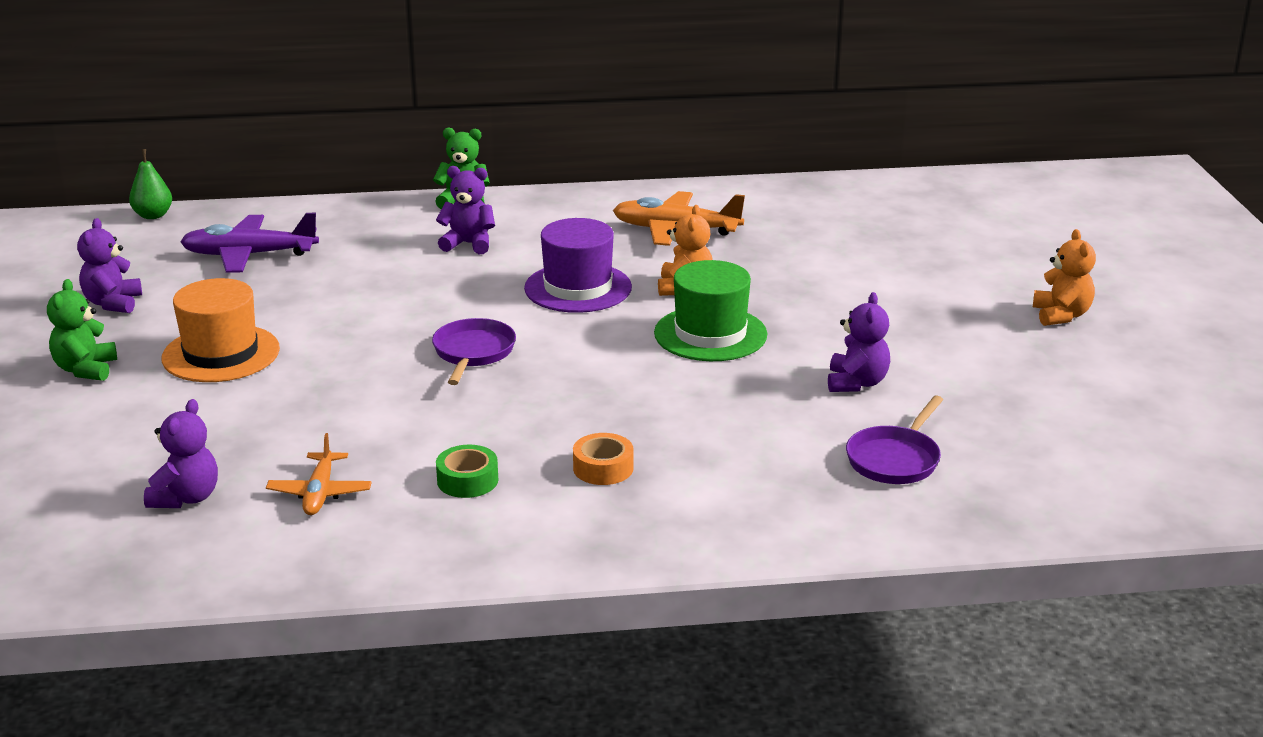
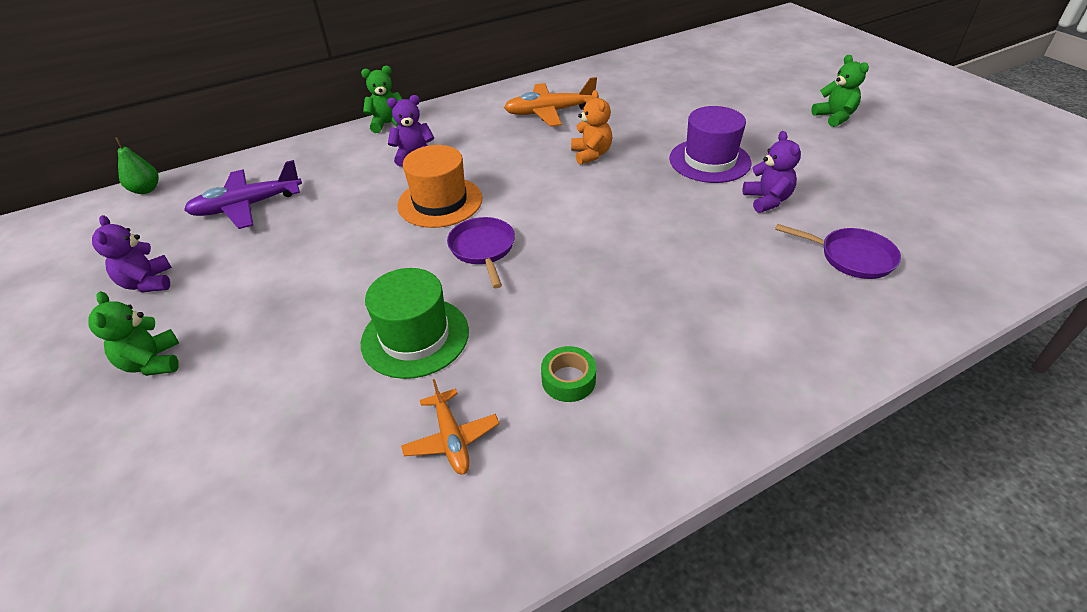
camera: 20 degrees left, 15 degrees up
purple teddy bear [144,399,218,508] -> none
orange hat [162,278,280,382] -> orange hat moved to [397,145,482,228]
purple hat [524,218,632,313] -> purple hat moved to [669,106,751,183]
orange tape [573,433,634,485] -> none
green hat [654,260,767,361] -> green hat moved to [361,268,469,379]
purple pan [846,395,943,484] -> purple pan turned 75 degrees counterclockwise [775,224,901,279]
orange teddy bear [1033,229,1096,326] -> green teddy bear [811,55,869,127]

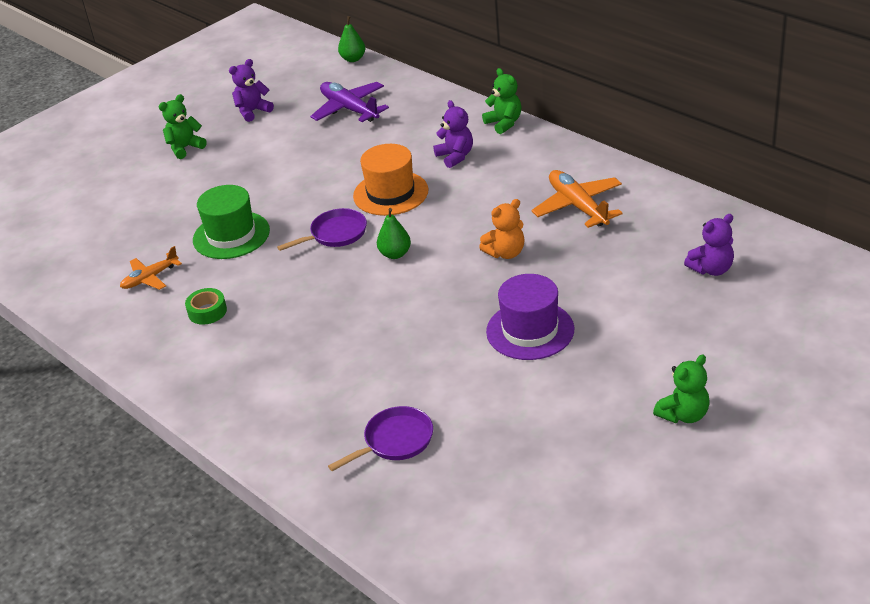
camera: 75 degrees right, 5 degrees down
purple teddy bear [743,131,801,213] -> purple teddy bear moved to [684,214,734,276]
purple pan [775,224,901,279] -> purple pan turned 135 degrees counterclockwise [328,406,433,471]
none -> green pear [377,208,411,259]

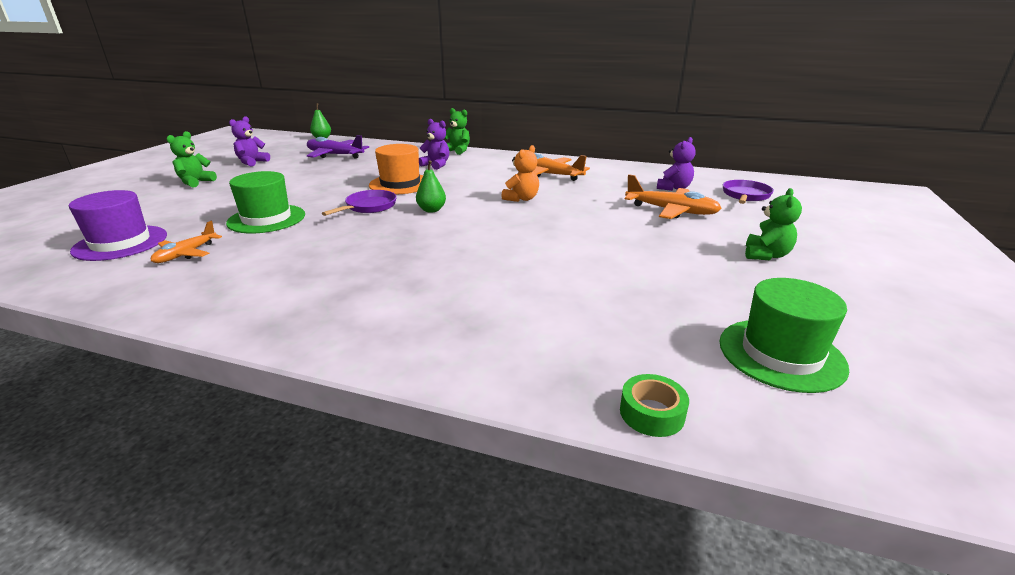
camera: 30 degrees left, 10 degrees down
green tape [185,288,227,325] -> green tape moved to [620,374,689,437]
purple pan [328,406,433,471] -> purple pan moved to [723,180,774,204]
purple hat [486,274,575,360] -> purple hat moved to [69,190,167,261]
none -> orange plane [625,174,722,219]
none -> green hat [719,278,849,393]

